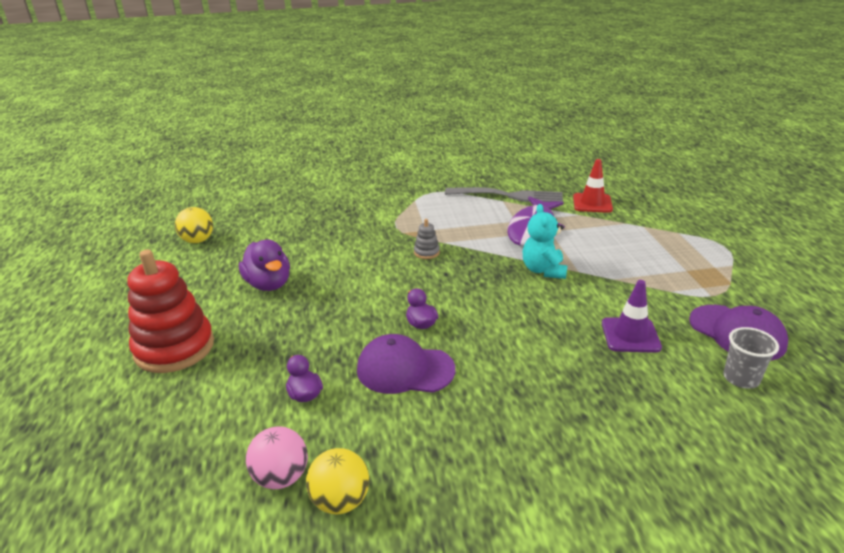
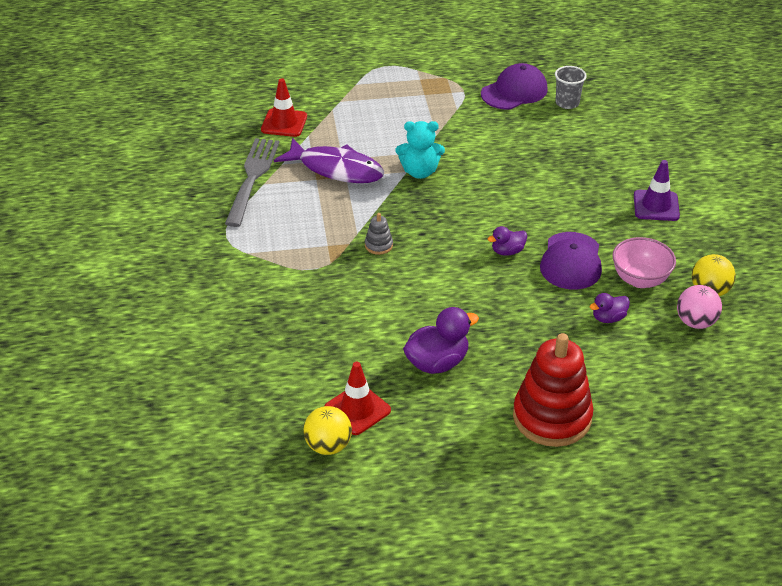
camera: 90 degrees left, 10 degrees up
purple traffic cone [602,280,662,353] -> purple traffic cone moved to [634,160,680,221]
none -> red traffic cone [324,362,391,435]
none -> pink bowl [613,237,676,288]

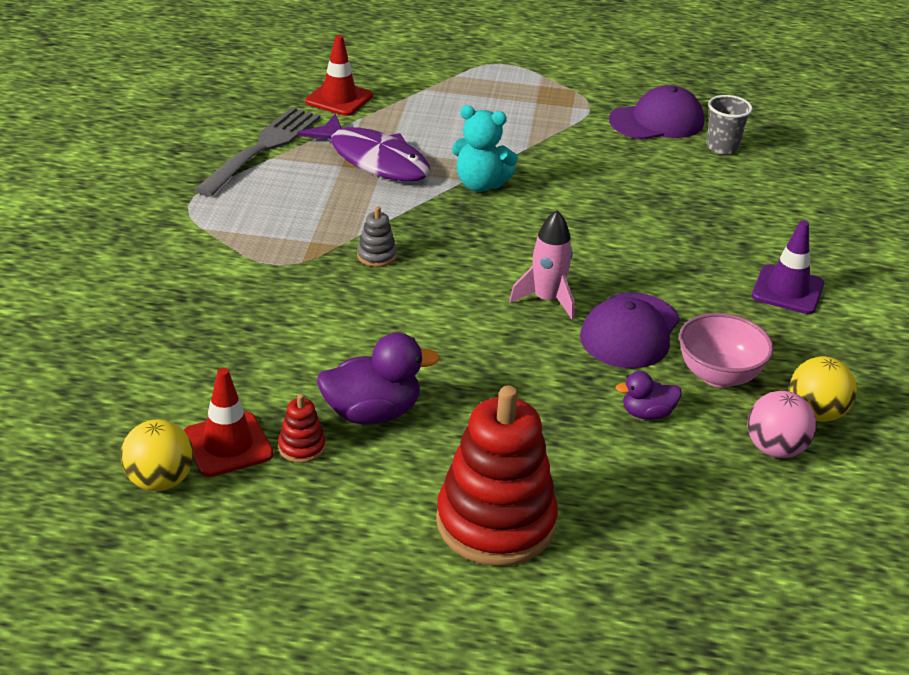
camera: 15 degrees right, 5 degrees down
purple duck [488,226,527,256] -> pink rocket [509,210,575,320]
none -> red stacking toy [278,394,326,463]

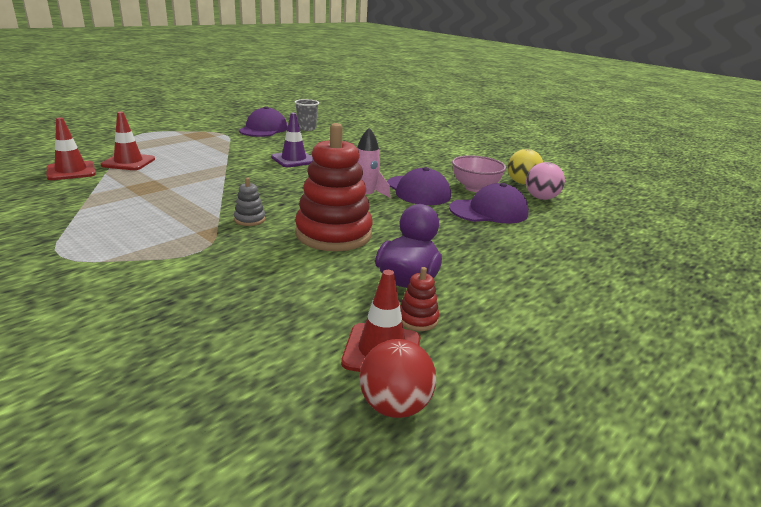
camera: 55 degrees left, 10 degrees down
yellow ball [121,420,193,491] -> red ball [360,339,436,418]
grey fork [194,107,320,197] -> none
purple fish [297,113,430,181] -> none
red stacking toy [436,386,558,566] -> red stacking toy moved to [295,123,373,251]
turquoise teddy bear [452,105,518,192] -> none
purple duck [615,371,682,420] -> purple cap [449,183,529,223]
purple traffic cone [752,220,824,314] -> purple traffic cone moved to [271,113,313,167]
none -> red traffic cone [101,112,155,170]

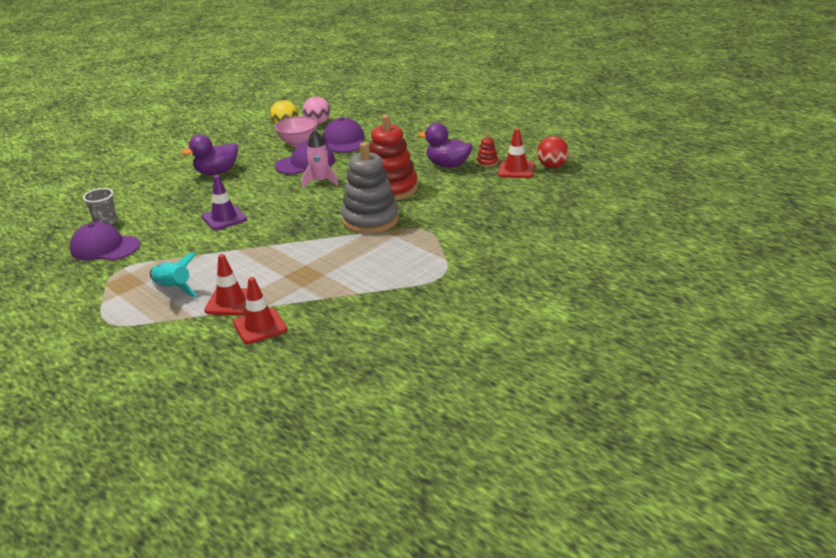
camera: 85 degrees left, 5 degrees up
grey stacking toy [234,177,265,226] -> grey stacking toy [341,142,399,234], size x2.42
none -> turquoise rocket [150,252,197,297]
none -> purple duck [182,135,238,175]

